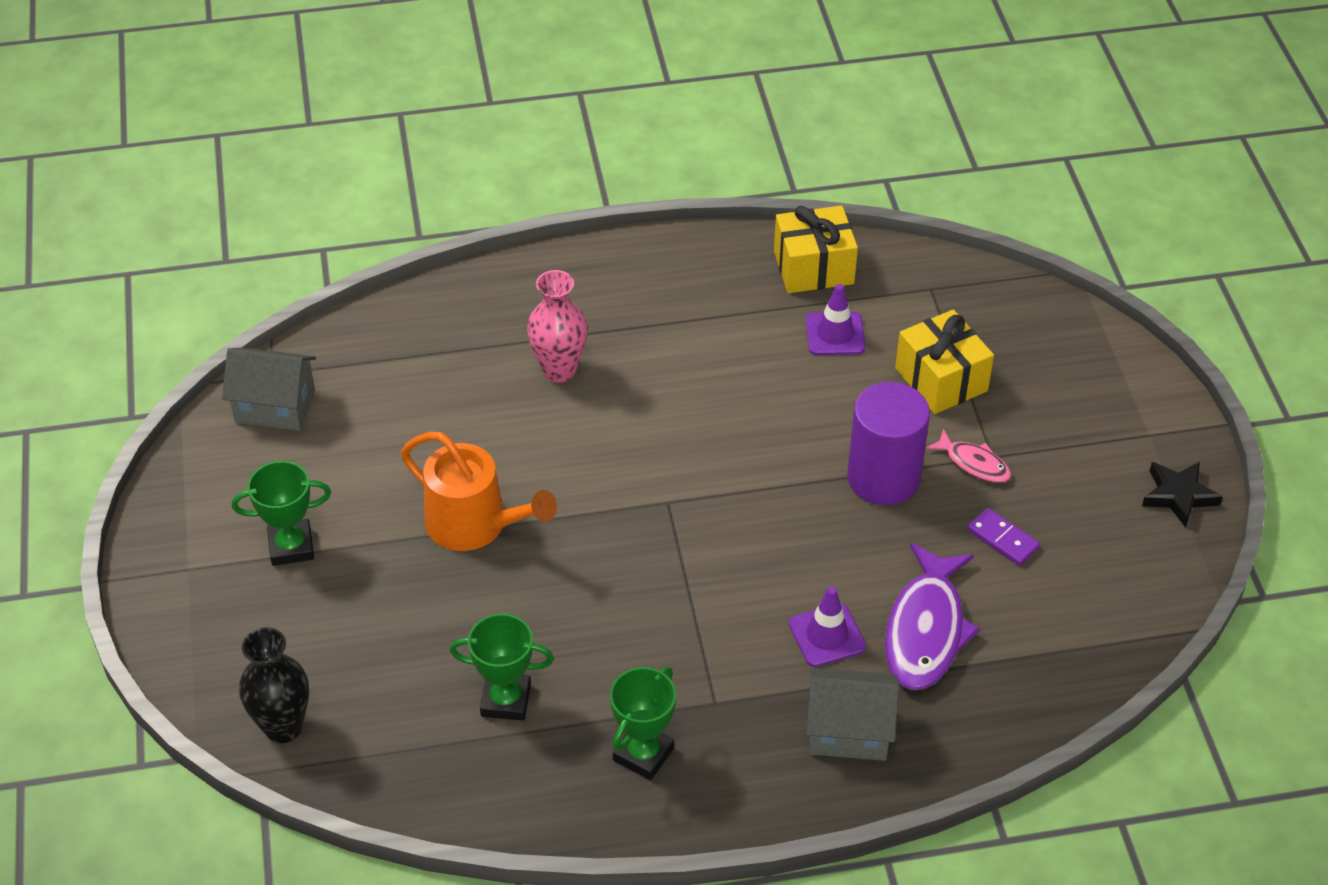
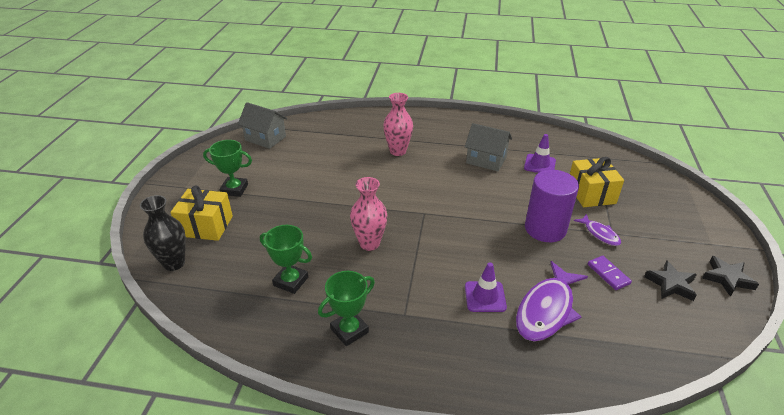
camera: 20 degrees right, 10 degrees down
orange watering can [401,432,557,551] -> none
yellow gift [774,205,858,293] -> yellow gift moved to [170,186,233,241]
grey house [806,668,899,761] -> grey house moved to [465,123,512,171]
pink fish [926,429,1011,483] -> purple fish [574,214,621,246]
none -> pink vase [350,177,387,251]
none -> black star [644,260,697,301]

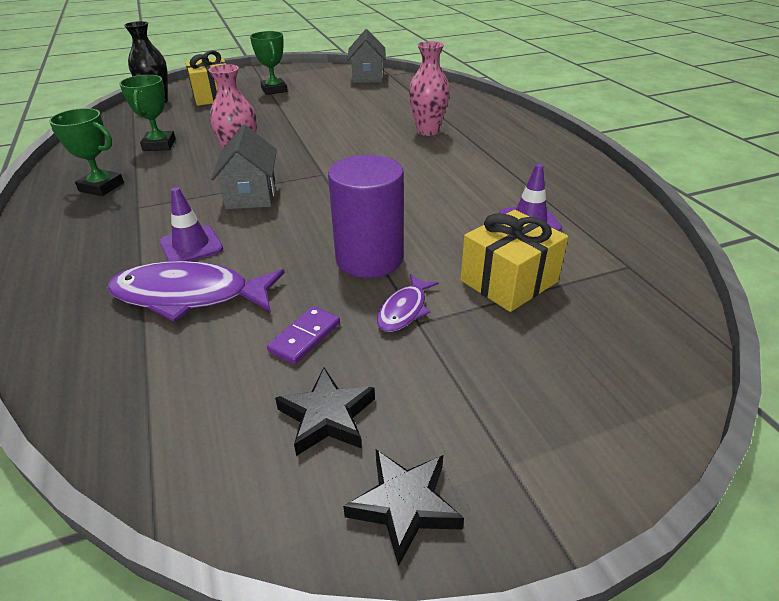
camera: 60 degrees right, 0 degrees up
grey house [465,123,512,171] -> grey house moved to [211,125,277,209]

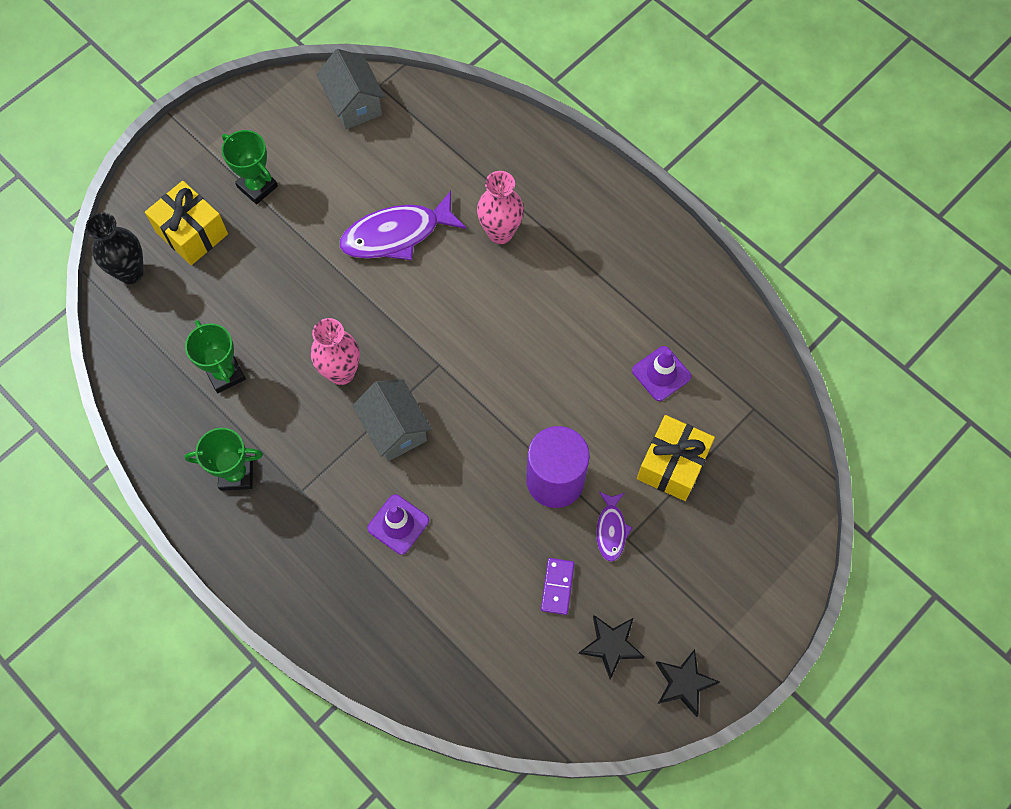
camera: 25 degrees left, 30 degrees up
purple fish [107,261,285,322] -> purple fish moved to [340,191,466,260]

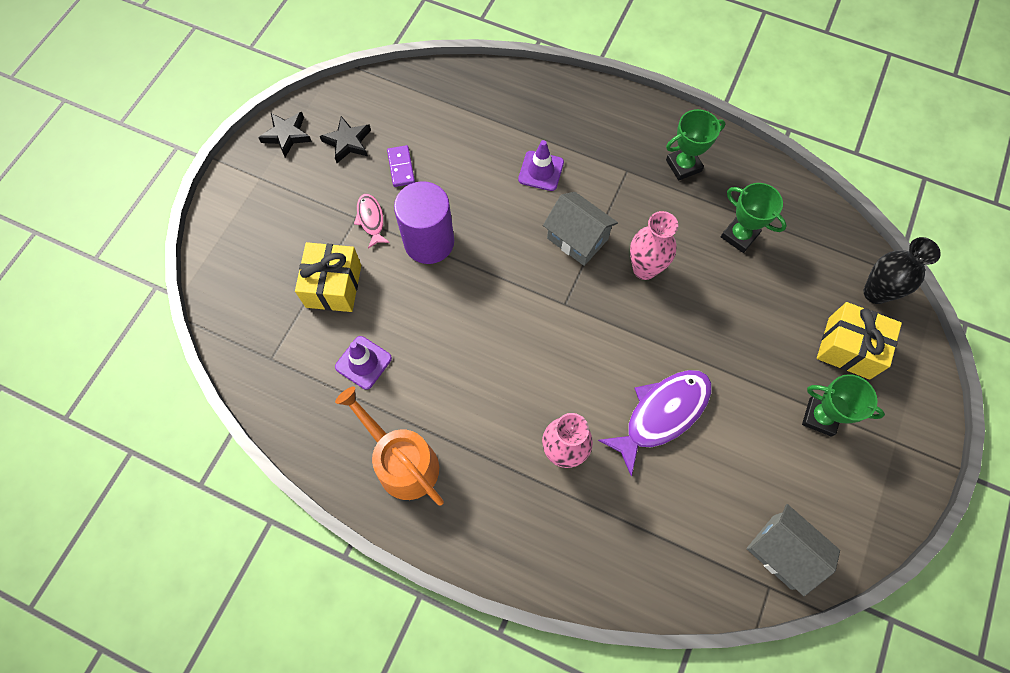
camera: 160 degrees right, 0 degrees up
purple fish [596,492,633,562] -> pink fish [354,194,390,249]
none -> orange watering can [335,386,444,506]

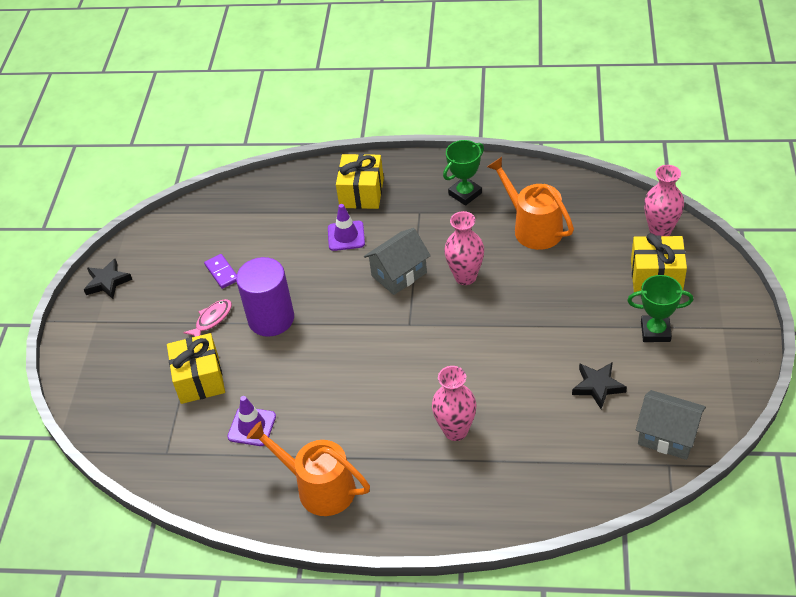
camera: 15 degrees left, 20 degrees down
black star [320,116,371,163] -> black star moved to [572,362,627,409]
pink fish [354,194,390,249] -> pink fish turned 75 degrees clockwise [183,299,232,337]
grey house [543,192,618,266] -> grey house turned 60 degrees counterclockwise [364,228,431,295]
purple fish [598,370,712,477] -> none
green trophy [721,183,787,253] -> orange watering can [487,157,574,250]
black vase [863,237,941,304] -> pink vase [644,165,684,236]
none -> yellow gift [336,154,384,209]

